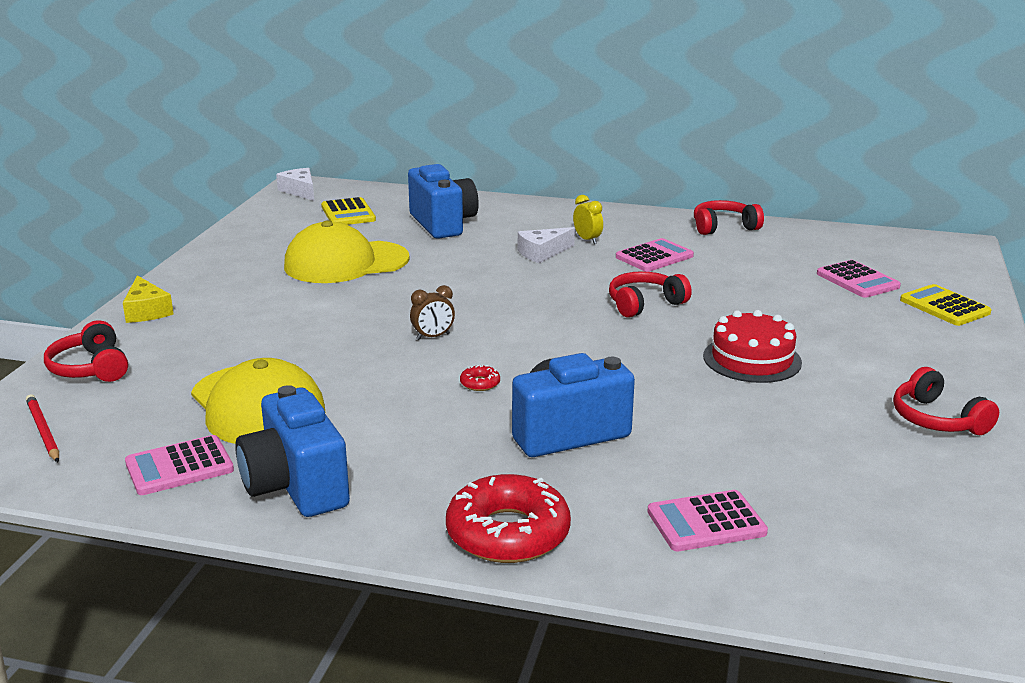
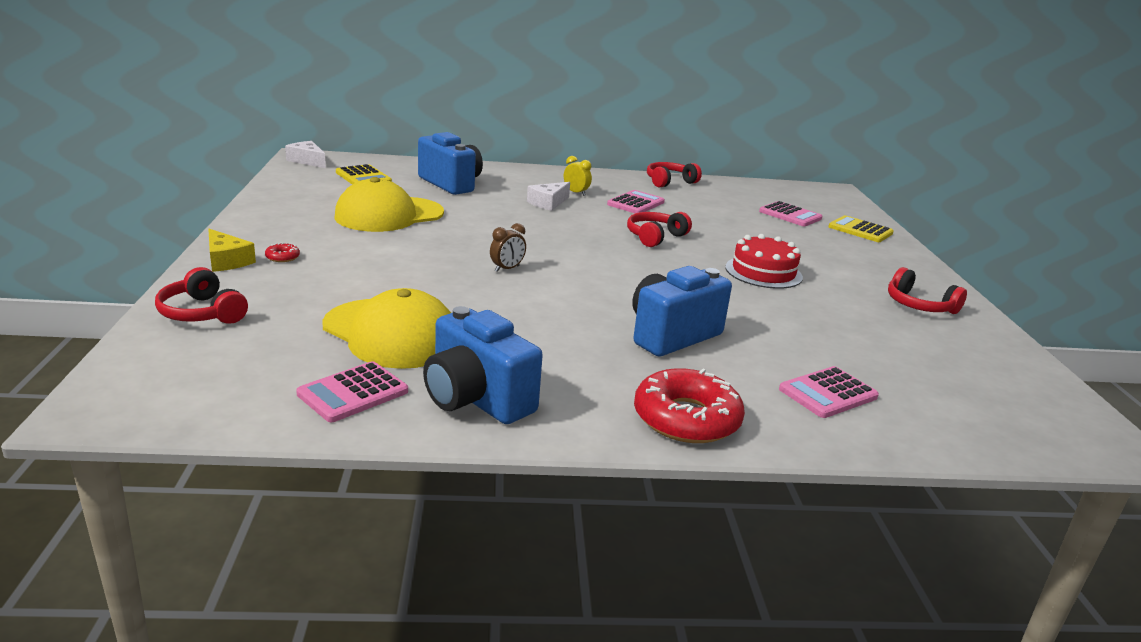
camera: 20 degrees left, 0 degrees up
red pencil [26,394,59,462] -> none
red donut [460,365,500,391] -> red donut moved to [265,243,300,262]

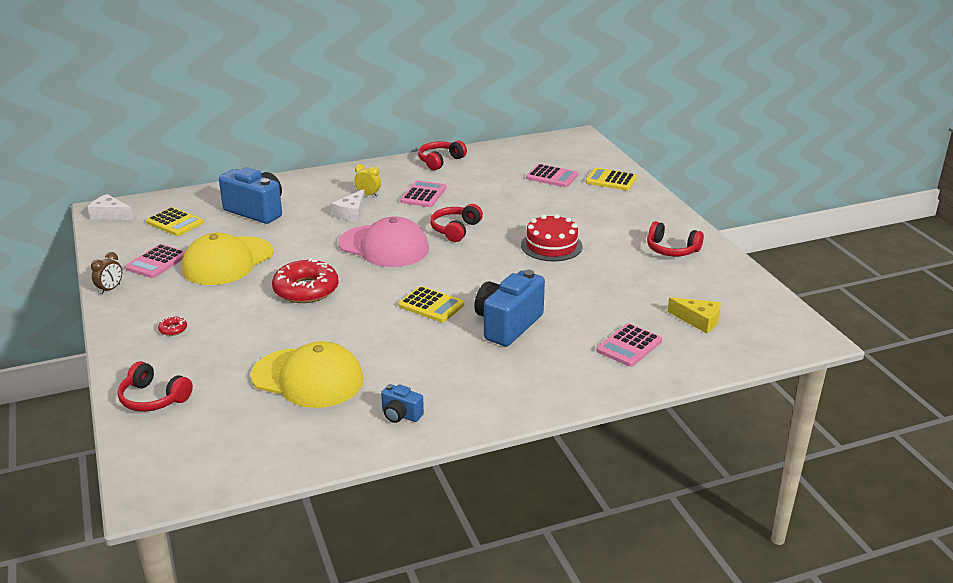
camera: 15 degrees left, 5 degrees up
yellow cheese [208,229,256,272] -> yellow cheese moved to [667,297,721,333]
pink calculator [296,361,408,422] -> pink calculator moved to [125,244,185,278]
blue camera [423,306,543,424] -> blue camera [381,384,424,423], size x0.49
brown clock [490,223,526,272] -> brown clock moved to [91,252,122,294]
red donut [634,368,745,443] -> red donut moved to [272,258,339,303]
none -> pink cap [338,216,429,267]
none -> yellow calculator [398,286,464,322]

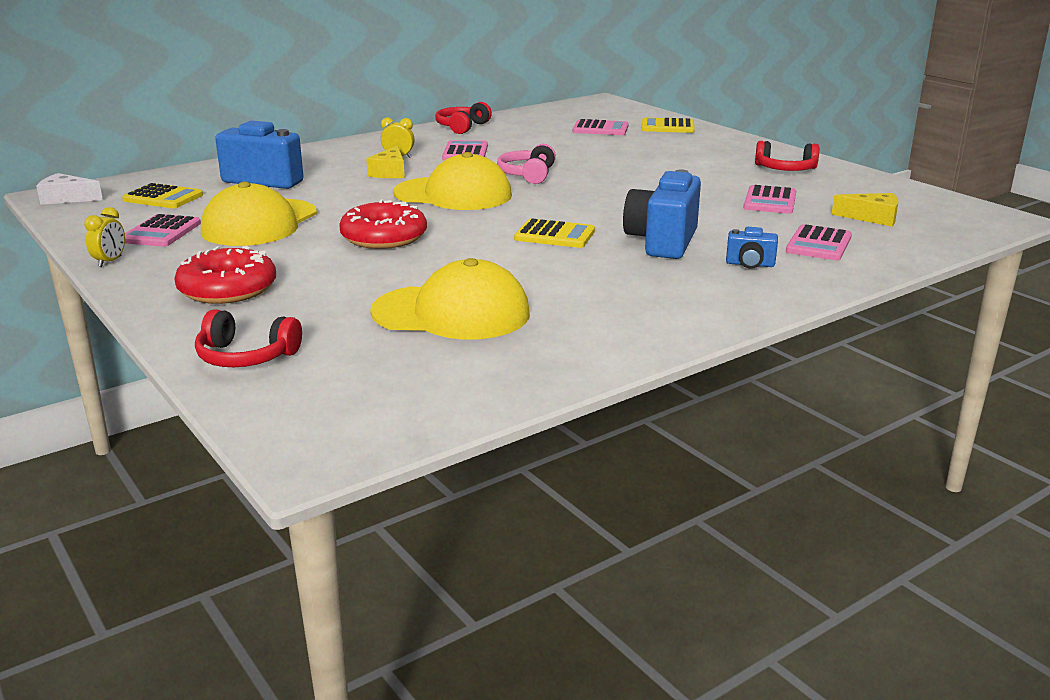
camera: 15 degrees left, 5 degrees down
brown clock [91,252,122,294] -> yellow clock [84,207,125,267]
red donut [158,316,187,336] -> red donut [174,246,276,304], size x2.48
white cheese [332,189,365,221] -> yellow cheese [366,145,405,178]
pink cap [338,216,429,267] -> yellow cap [393,152,512,210]
blue camera [381,384,424,423] -> blue camera moved to [726,227,778,269]
red headphones [430,204,483,242] -> pink headphones [497,144,556,184]
red cake [521,214,583,261] -> none
none -> pink calculator [744,185,796,214]

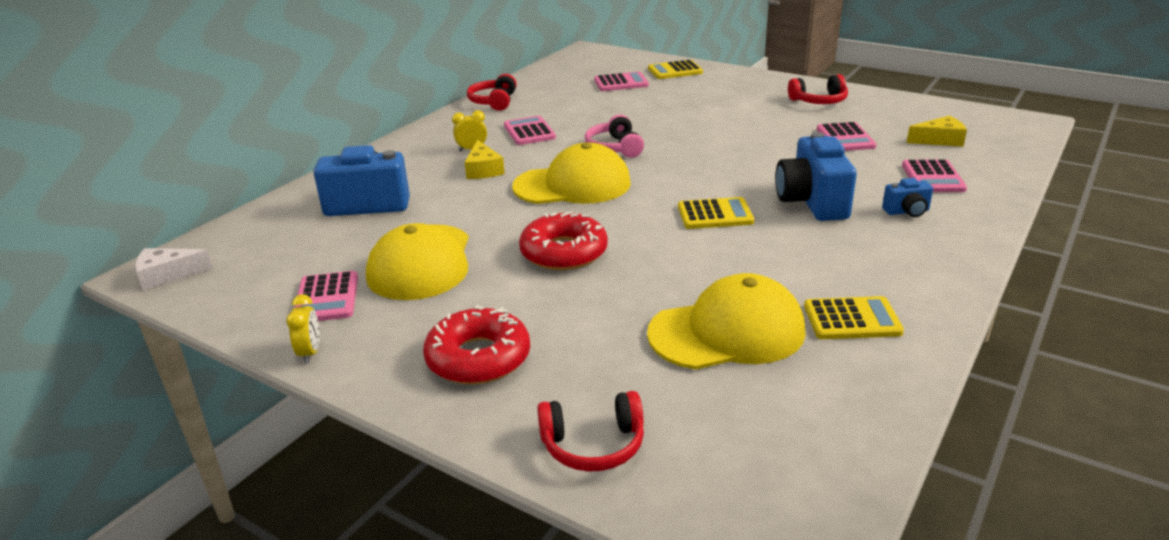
camera: 20 degrees left, 5 degrees up
yellow calculator [122,183,203,208] -> yellow calculator moved to [804,296,904,339]

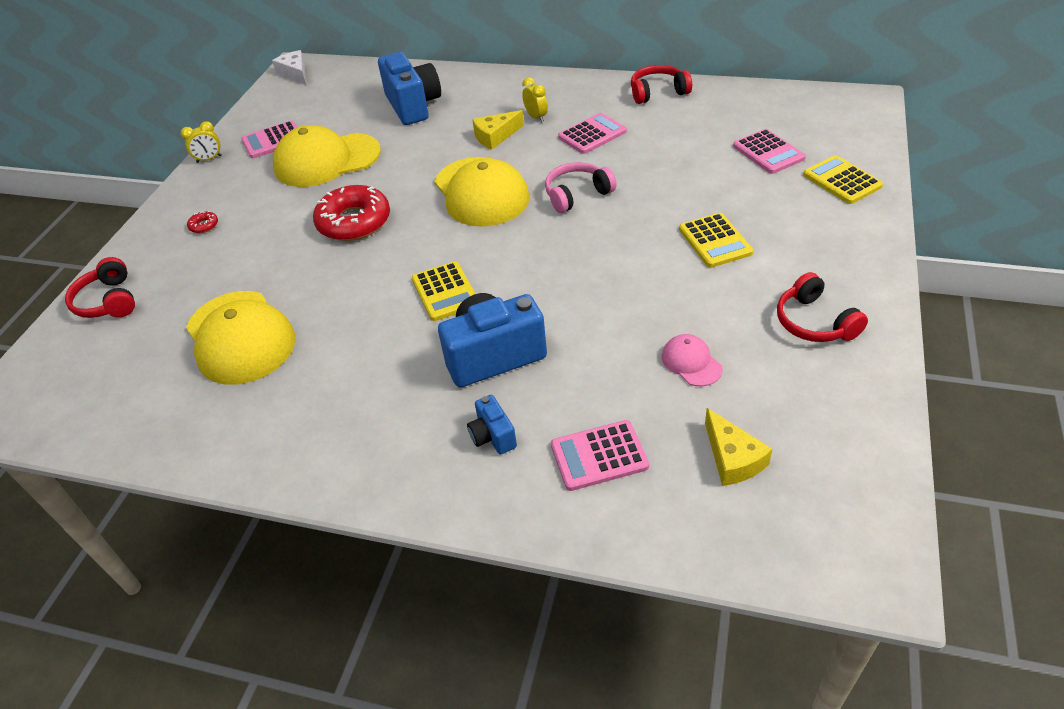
camera: 75 degrees right, 15 degrees up
red donut [423,305,530,385] -> red donut [187,211,218,233], size x0.40
yellow calculator [804,296,904,339] -> yellow calculator moved to [679,213,753,267]
pink calculator [817,122,877,151] -> pink cap [662,334,723,387]

